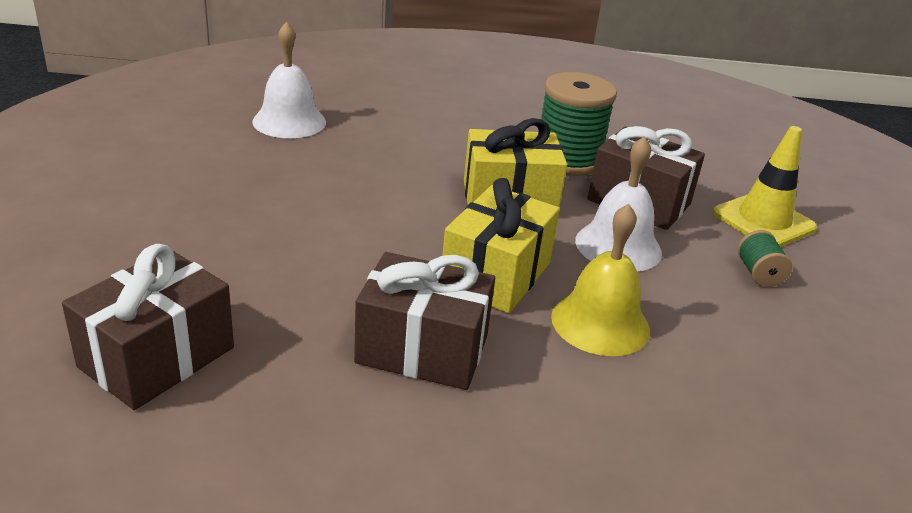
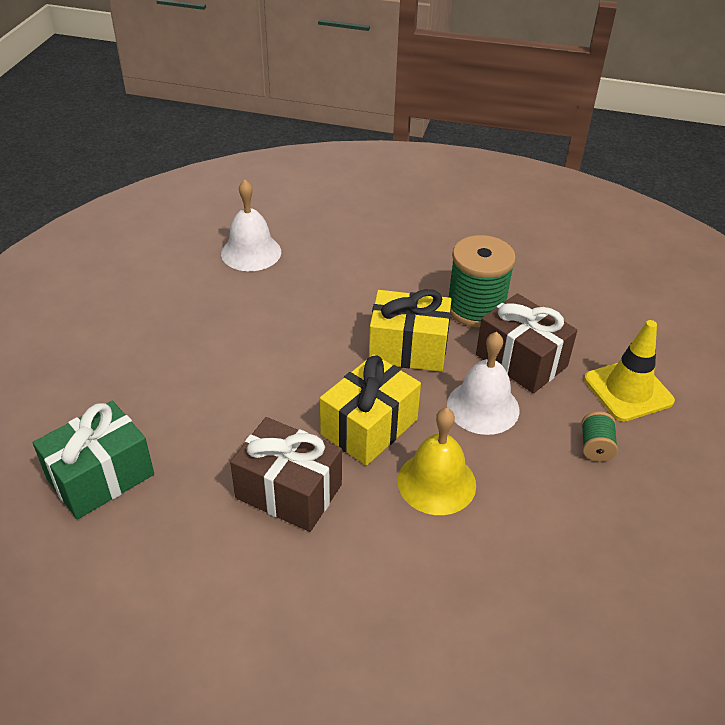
camera: 15 degrees right, 10 degrees up
brown gift [62,244,234,410] -> green gift [33,401,154,519]

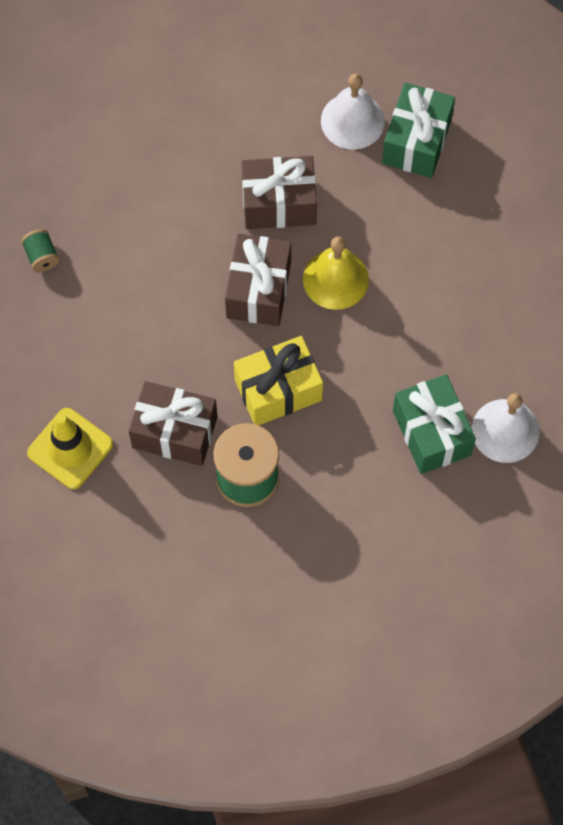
camera: 150 degrees right, 25 degrees up
yellow gift [320,354,421,466] -> brown gift [225,234,291,326]
yellow bell [398,408,476,515] -> yellow bell moved to [303,237,369,310]
white bell [447,332,519,435] -> white bell moved to [321,73,385,150]
green spool [581,411,618,462] -> green spool moved to [21,229,59,272]
none -> green gift [393,374,476,474]

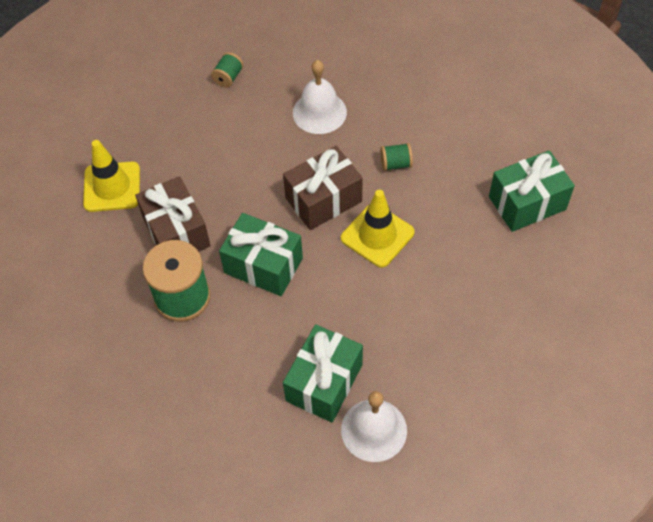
camera: 50 degrees right, 10 degrees down
yellow gift [234,336,323,425] -> green gift [219,213,303,296]
brown gift [242,156,317,229] -> green spool [380,143,413,171]
yellow bell [303,237,369,310] -> yellow traffic cone [341,190,415,268]
white bell [321,73,385,150] -> white bell moved to [293,60,347,134]

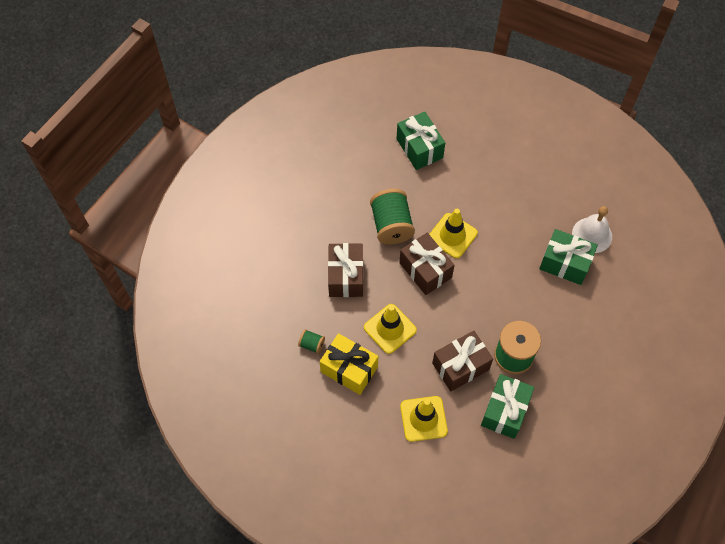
camera: 95 degrees left, 5 degrees up
green gift [219,213,303,296] -> green gift moved to [481,374,534,439]
white bell [293,60,347,134] -> brown gift [328,243,363,297]
green spool [380,143,413,171] -> green spool [370,189,415,244], size x2.13
none -> yellow gift [319,333,378,395]
none -> yellow traffic cone [364,304,417,354]

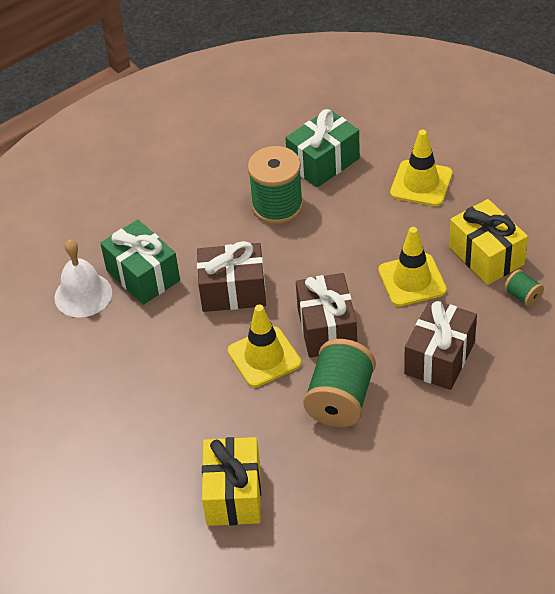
camera: 150 degrees left, 15 degrees down
green gift [397,112,445,170] -> yellow gift [202,437,261,526]
brown gift [432,331,493,391] -> brown gift moved to [197,241,266,312]

